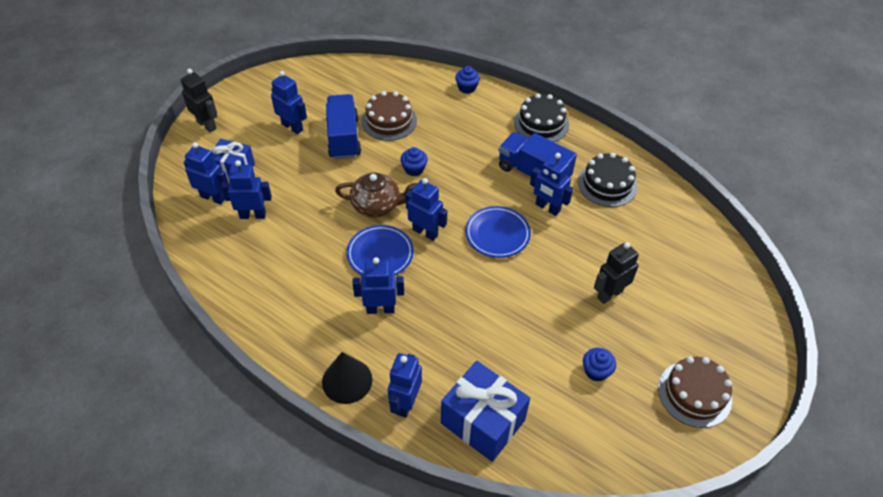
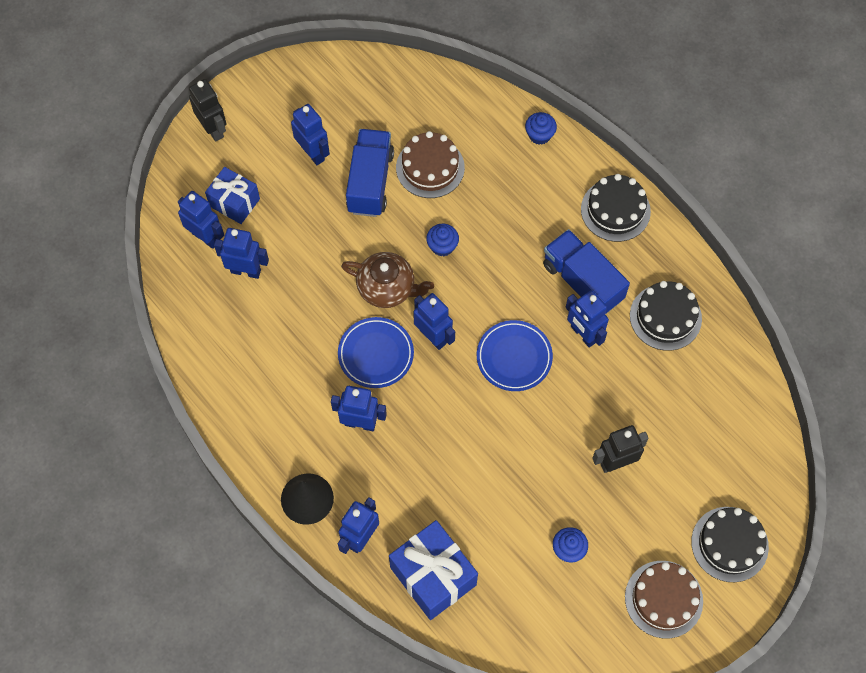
camera: 15 degrees right, 15 degrees up
none -> black cake [691,507,769,582]

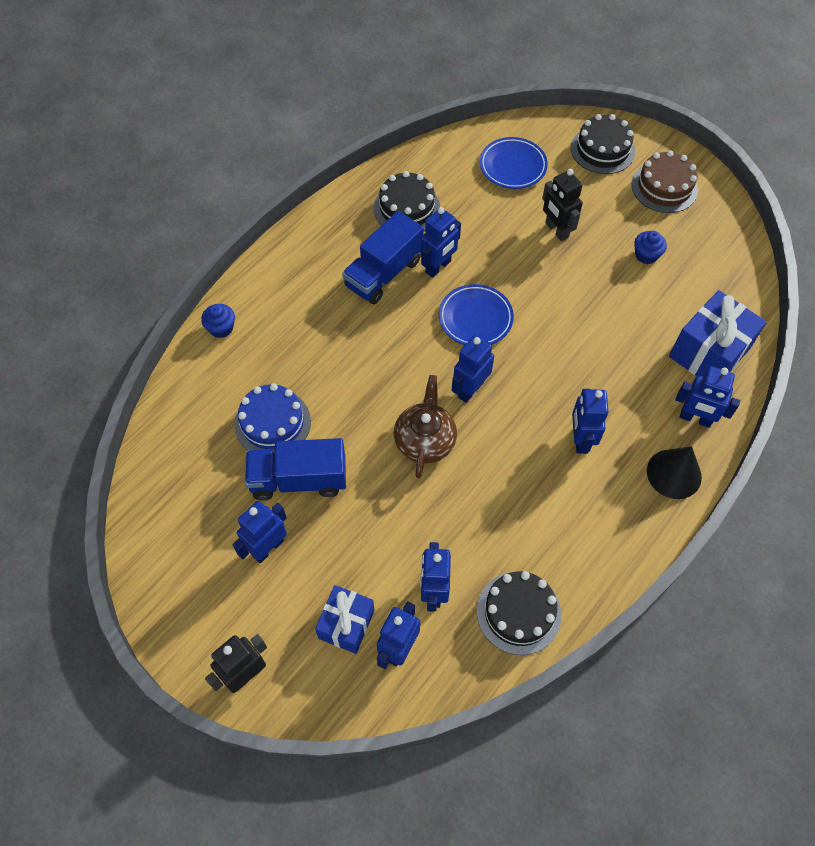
camera: 100 degrees left, 5 degrees down
blue plate [338,317,414,388] -> blue plate moved to [480,137,548,189]
brown cake [396,131,465,198] -> blue cake [235,383,311,454]
blue cupcake [426,224,459,256] -> none
black cake [581,174,651,242] -> black cake moved to [477,571,562,655]

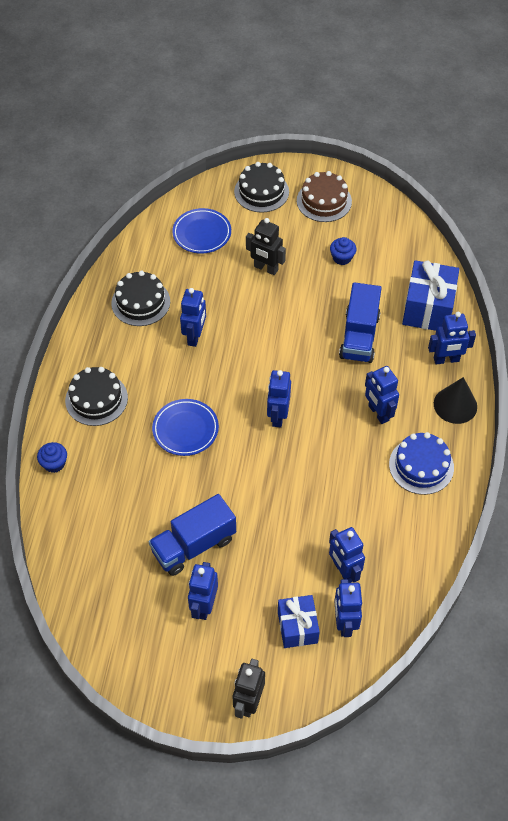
camera: 30 degrees left, 5 degrees down
blue cake [235,383,311,454] -> blue cake moved to [389,432,454,495]
blue truck [342,211,424,304] -> blue truck moved to [339,282,382,363]
brown teapot [394,375,457,478] -> none
blue plate [439,284,514,345] -> blue plate moved to [152,399,219,456]
black cake [477,571,562,655] -> black cake moved to [65,367,128,426]

